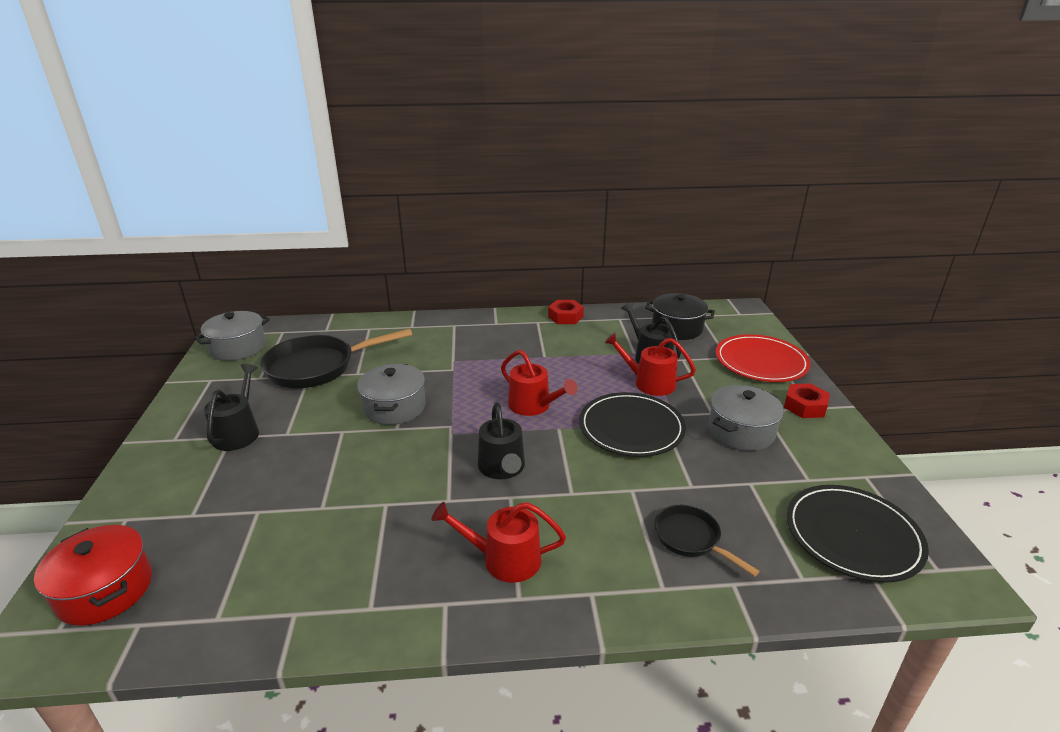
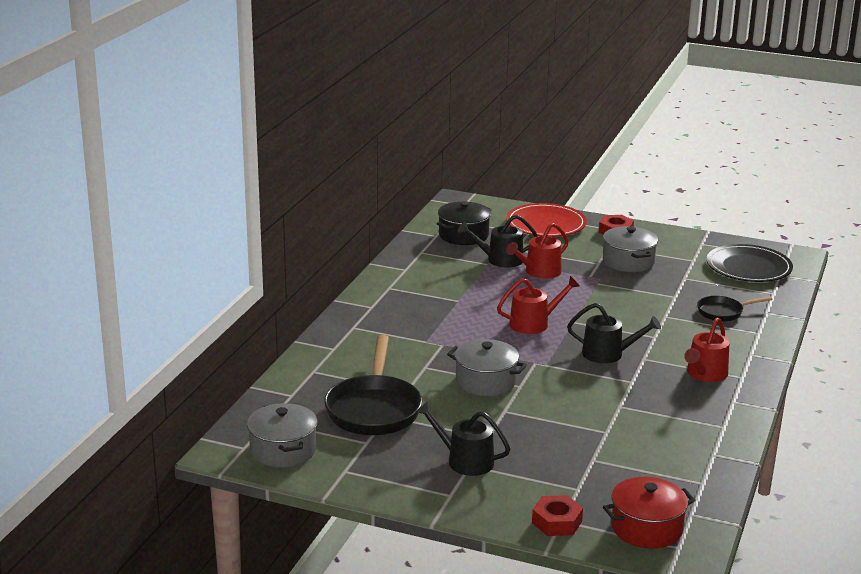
camera: 65 degrees left, 5 degrees down
red nut [548,300,584,324] -> red nut moved to [532,495,583,536]
black plate [579,392,686,457] -> none

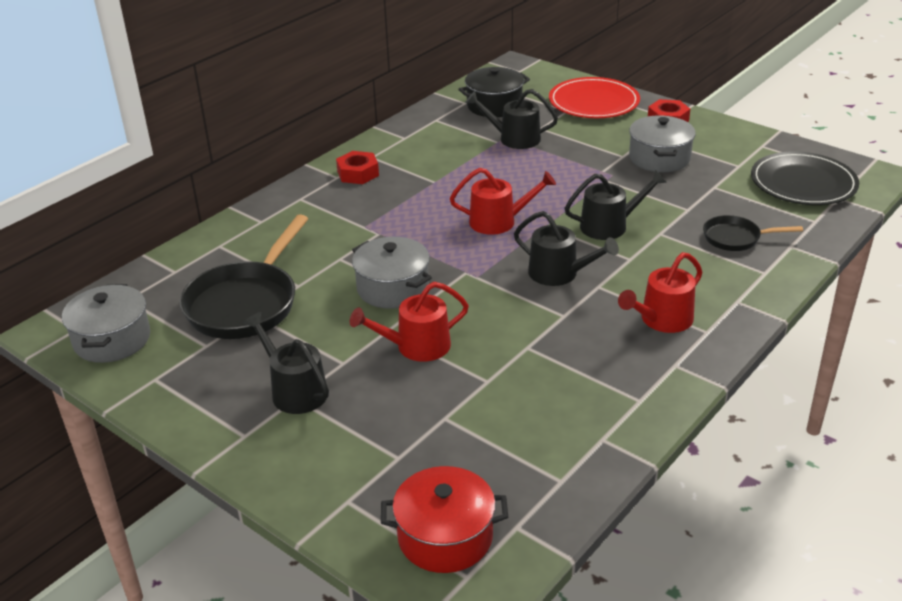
camera: 20 degrees right, 10 degrees up
red watering can [506,223,569,278] -> red watering can moved to [350,282,469,362]
red nut [532,495,583,536] -> red nut moved to [336,151,379,184]
none -> black watering can [565,170,667,240]

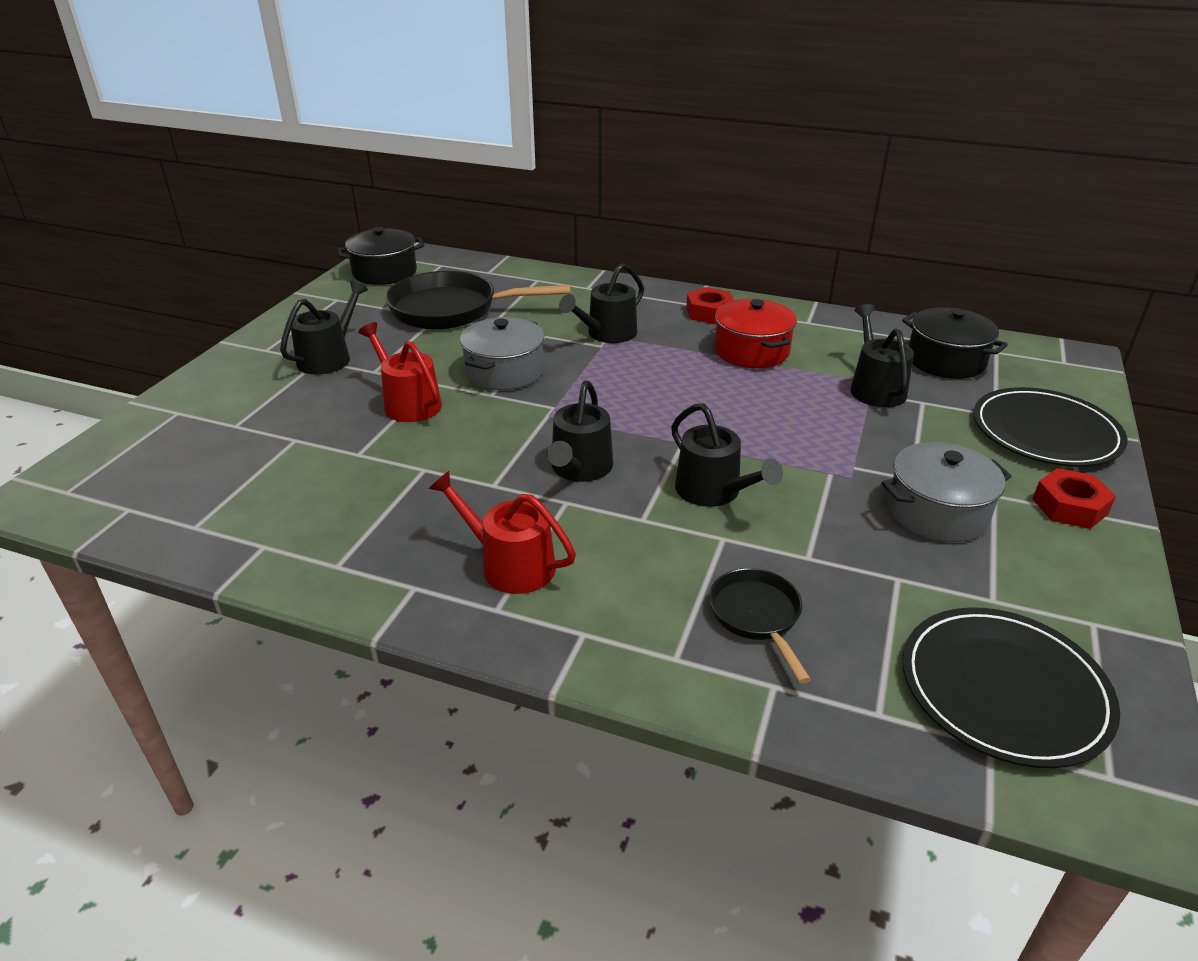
camera: 70 degrees right, 0 degrees up
grey pot [62,284,150,363] -> black pot [337,227,425,285]
red pot [381,466,508,573] -> red pot moved to [714,299,797,368]
red watering can [450,168,556,235] -> none
red plate [549,77,640,118] -> black plate [973,387,1127,467]
none -> black watering can [559,263,644,343]

